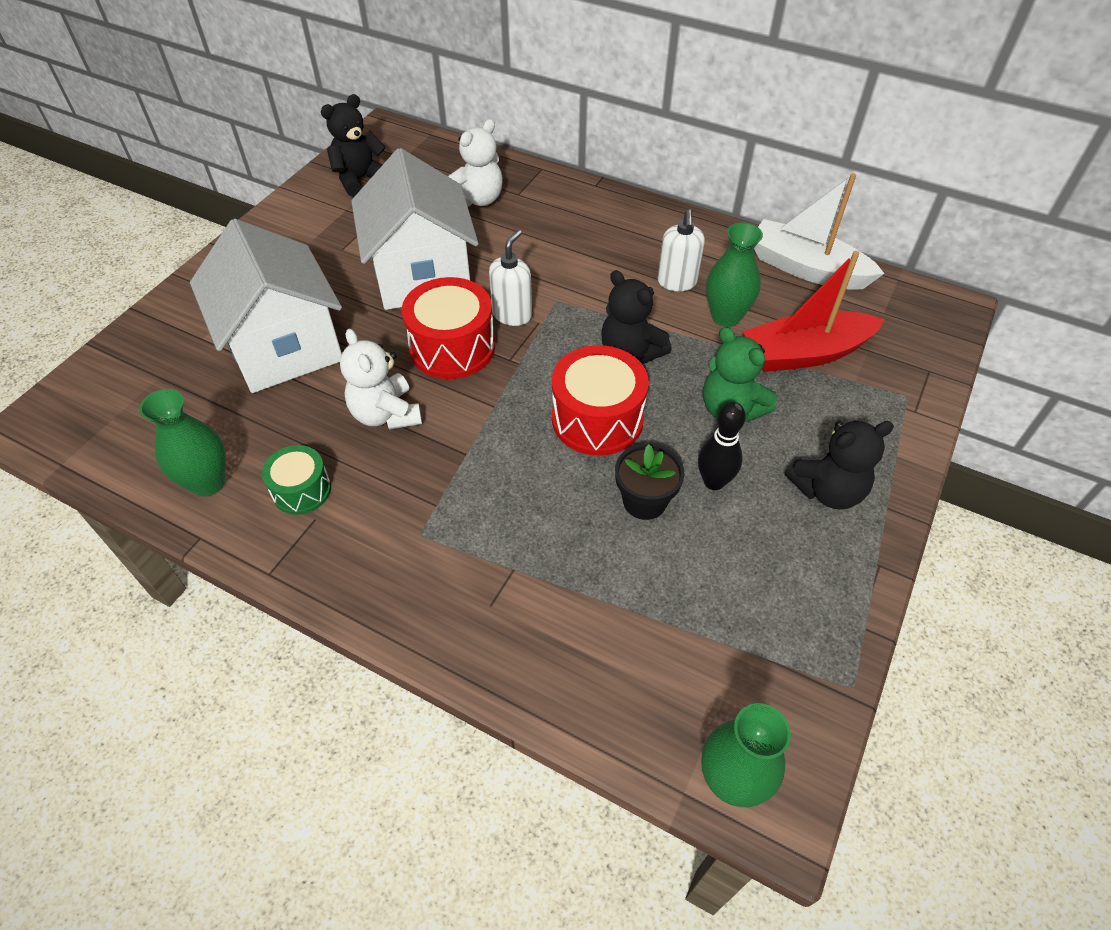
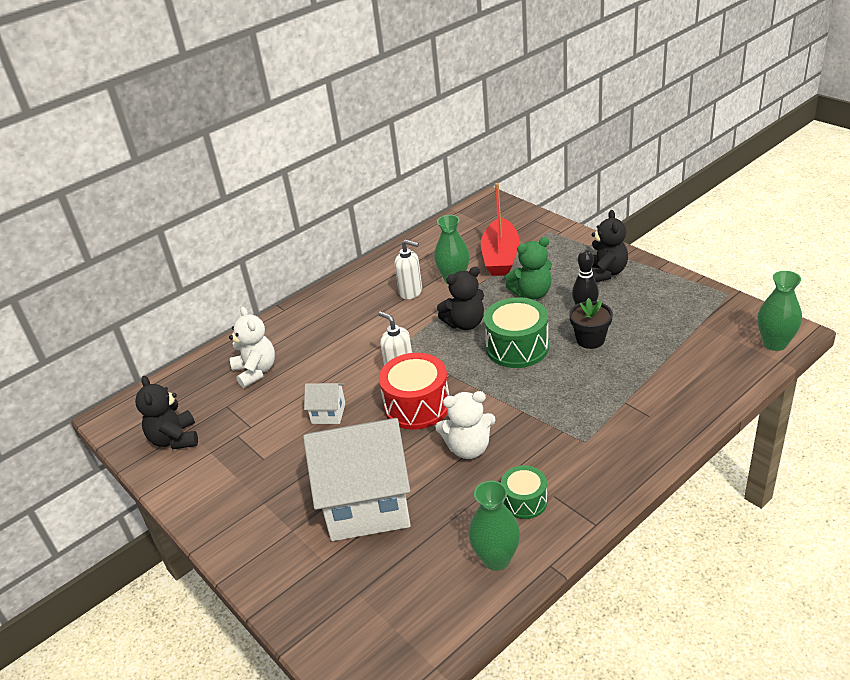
camera: 65 degrees left, 15 degrees down
white house [351,148,479,310] -> white house [304,383,345,424], size x0.42
red drum [552,345,649,456] -> green drum [484,297,549,368]
white boat [754,173,885,290] -> none

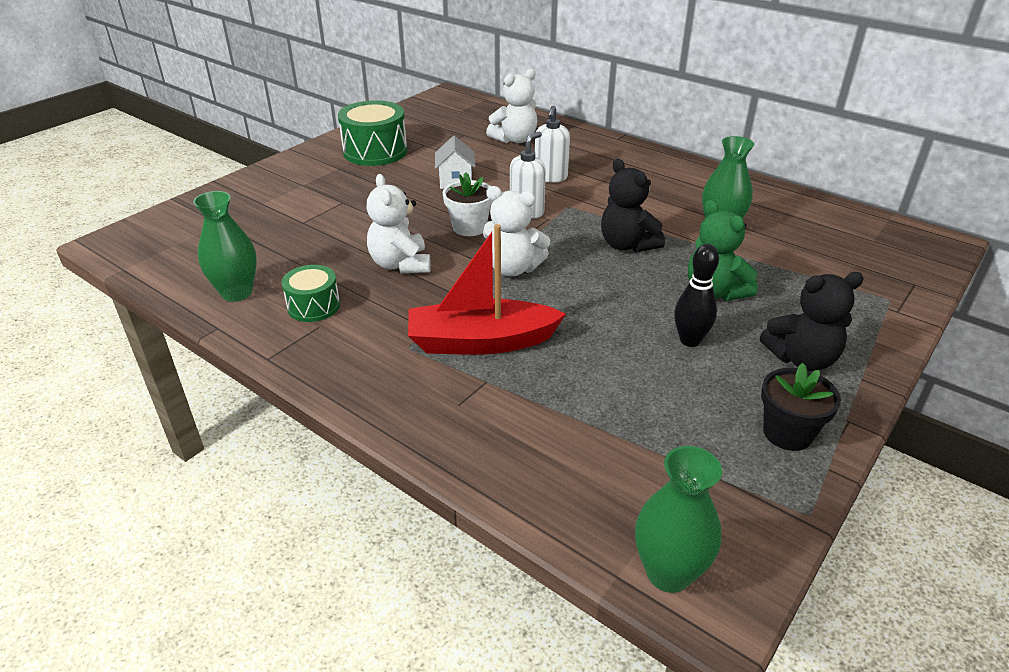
camera: 75 degrees right, 0 degrees up
black teddy bear [135,376,198,450] -> none
white house [303,418,411,541] -> none
red drum [379,353,449,430] -> white flower pot [442,172,493,236]
white soap dispenser [395,240,422,300] -> white soap dispenser moved to [535,106,570,183]
red boat [481,183,519,276] -> red boat moved to [408,224,566,355]
green drum [484,297,549,368] -> green drum moved to [338,100,407,166]
black flower pot [569,298,613,349] -> black flower pot moved to [761,363,841,451]
none -> white teddy bear [483,186,550,276]

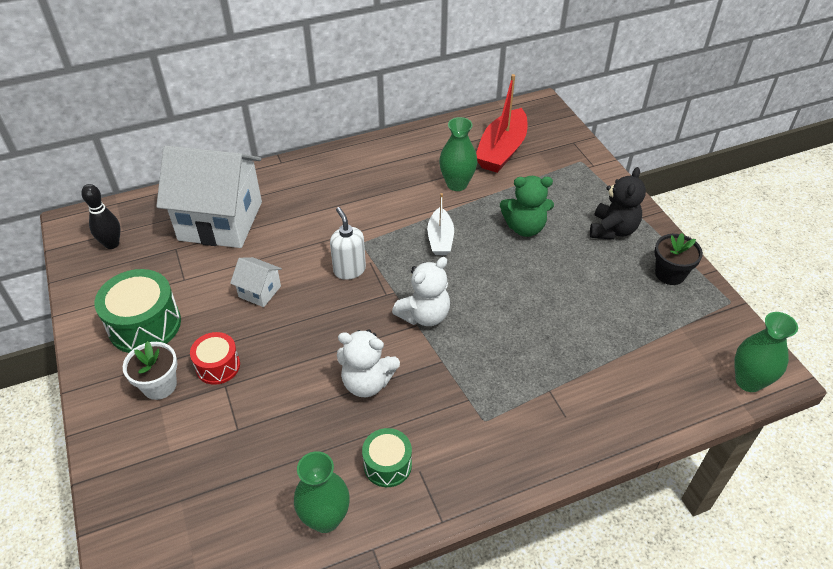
camera: 60 degrees left, 10 degrees up
red boat [408,224,566,355] -> red boat moved to [476,74,528,173]
white flower pot [442,172,493,236] -> white flower pot moved to [123,341,178,400]
white teddy bear [486,69,537,143] -> white house [156,145,262,248]
white soap dispenser [535,106,570,183] -> none
black teddy bear [601,159,665,253] -> white boat [427,193,454,255]
black bowling pin [674,244,719,347] -> black bowling pin moved to [81,184,120,249]
none -> red drum [190,332,240,385]

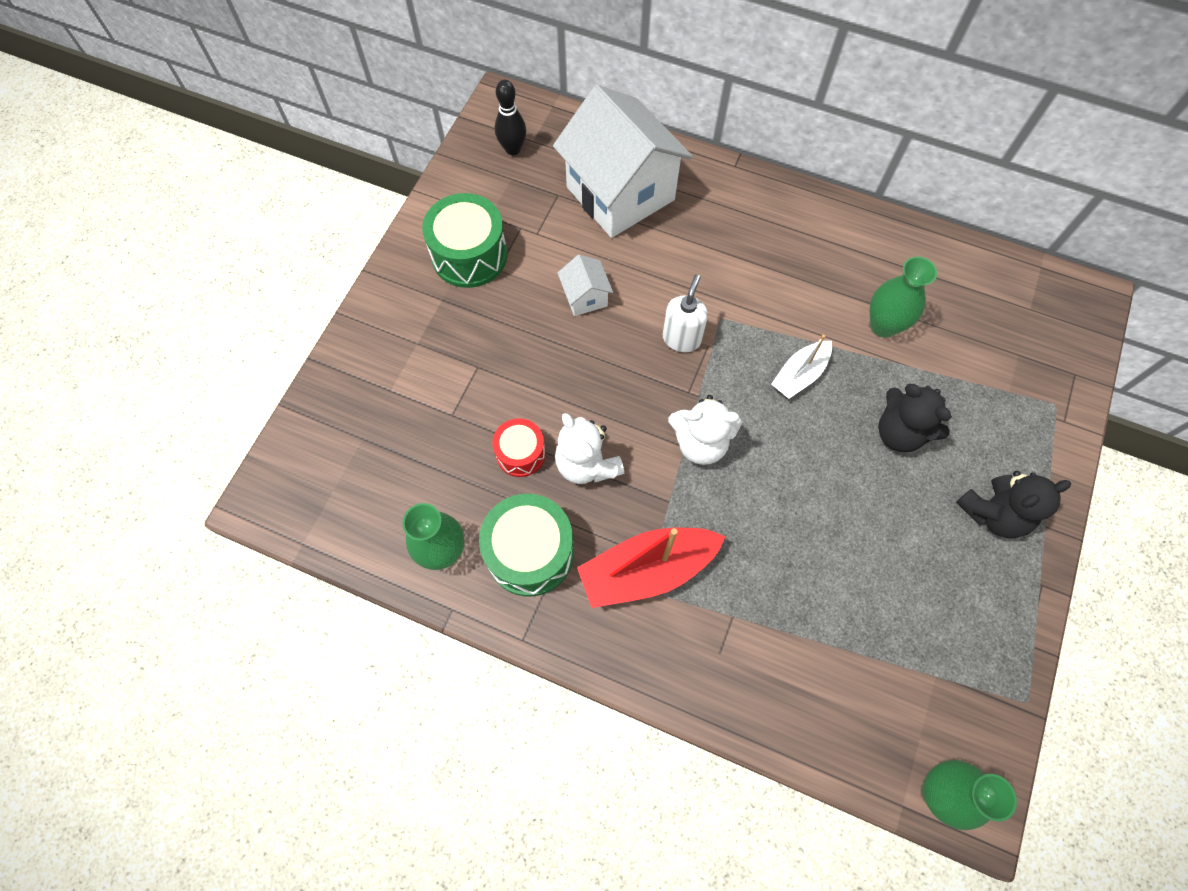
camera: 45 degrees right, 20 degrees up
white flower pot [123,341,178,400] -> none
red drum [190,332,240,385] -> red drum moved to [492,418,546,477]
green drum [362,428,412,487] -> green drum [479,494,574,596], size x1.69
red boat [476,74,528,173] -> red boat moved to [577,528,726,608]
green teddy bear [500,176,554,237] -> black teddy bear [878,384,952,452]
black flower pot [654,233,703,285] -> none

